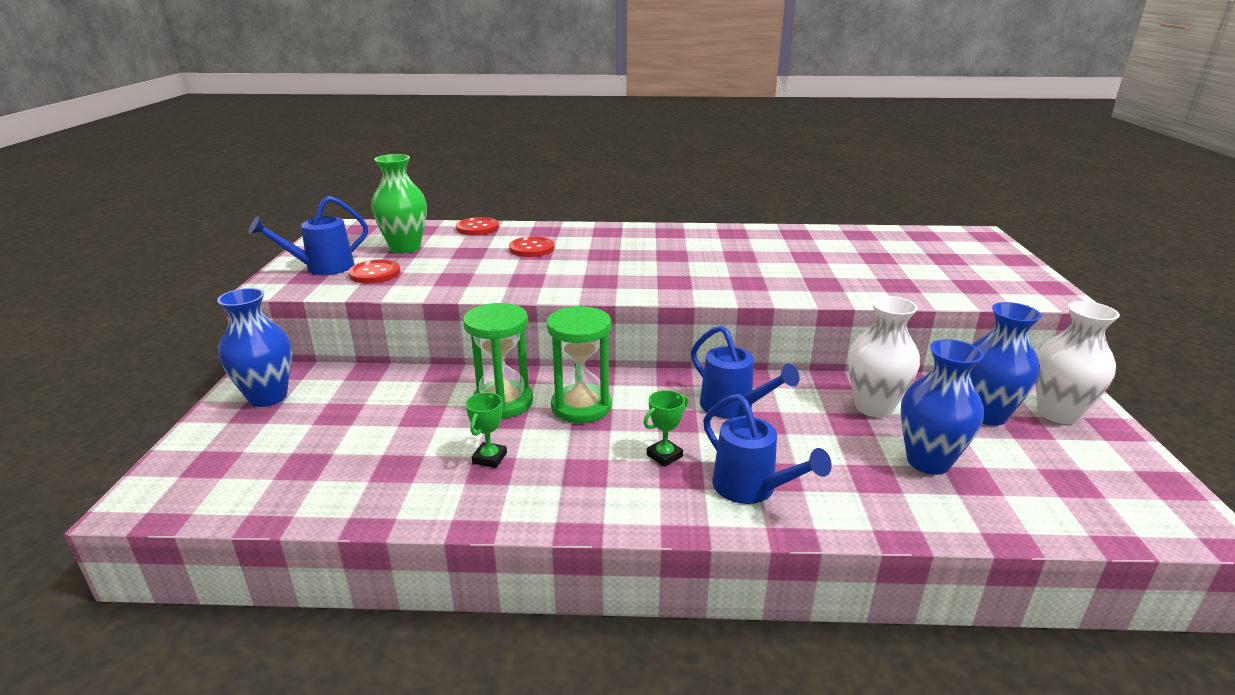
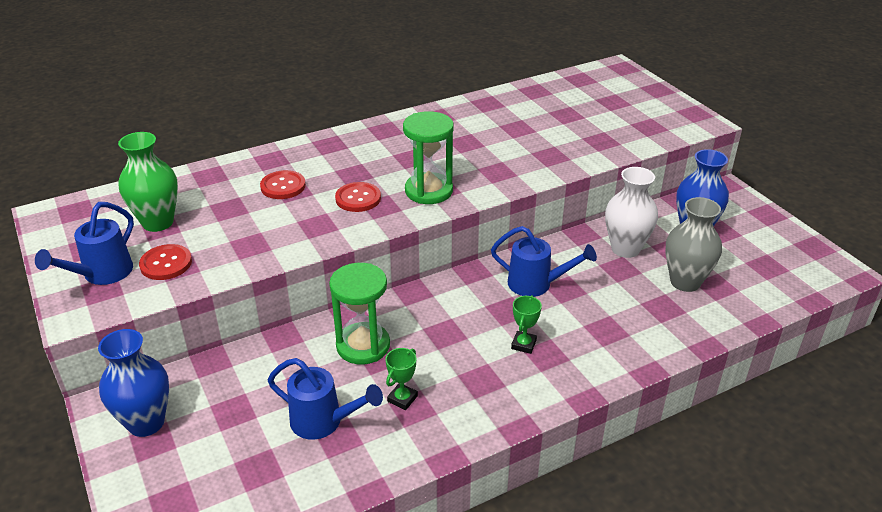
camera: 30 degrees left, 10 degrees up
red button [456,217,499,235] -> red button moved to [335,182,381,212]
green trophy [465,392,507,468] -> green trophy turned 45 degrees clockwise [386,348,418,410]
green hourglass [547,306,612,423] -> green hourglass moved to [403,111,454,204]
blue watering can [703,394,832,504] -> blue watering can moved to [268,358,383,440]
blue vase [901,339,984,475] -> grey vase [665,197,722,292]
white vase [1035,301,1120,424] -> none

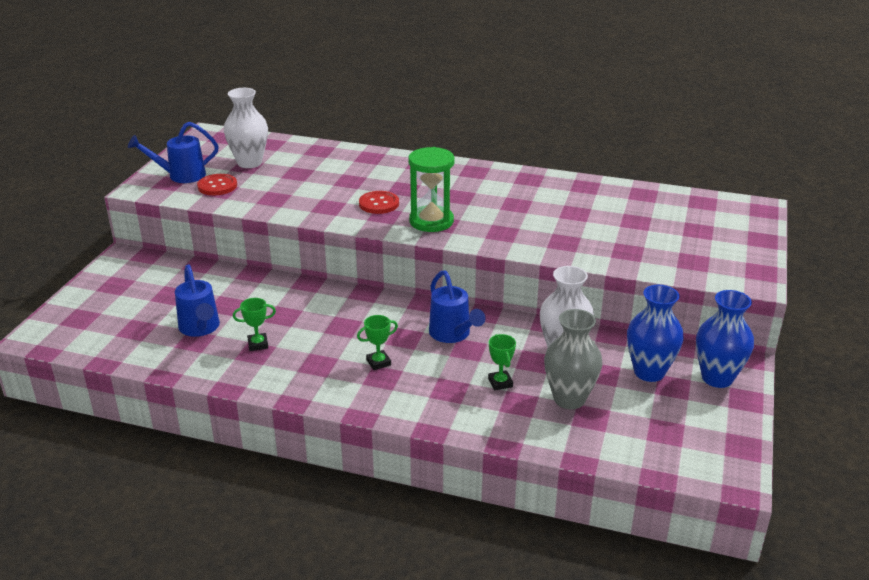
camera: 45 degrees right, 5 degrees down
blue vase [98,329,169,437] -> blue vase moved to [696,290,754,388]
green vase [118,132,178,232] -> white vase [224,88,268,168]
red button [260,170,306,199] -> none
green hourglass [329,263,390,364] -> none
none -> green trophy [488,334,516,390]

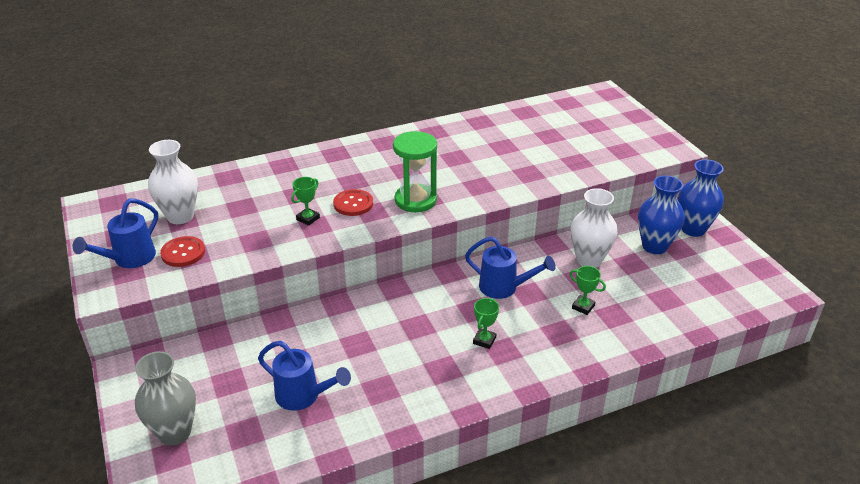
camera: 40 degrees left, 5 degrees up
green trophy [233,298,276,351] -> green trophy moved to [291,177,320,226]
grey vase [544,309,602,409] -> grey vase moved to [135,351,196,445]

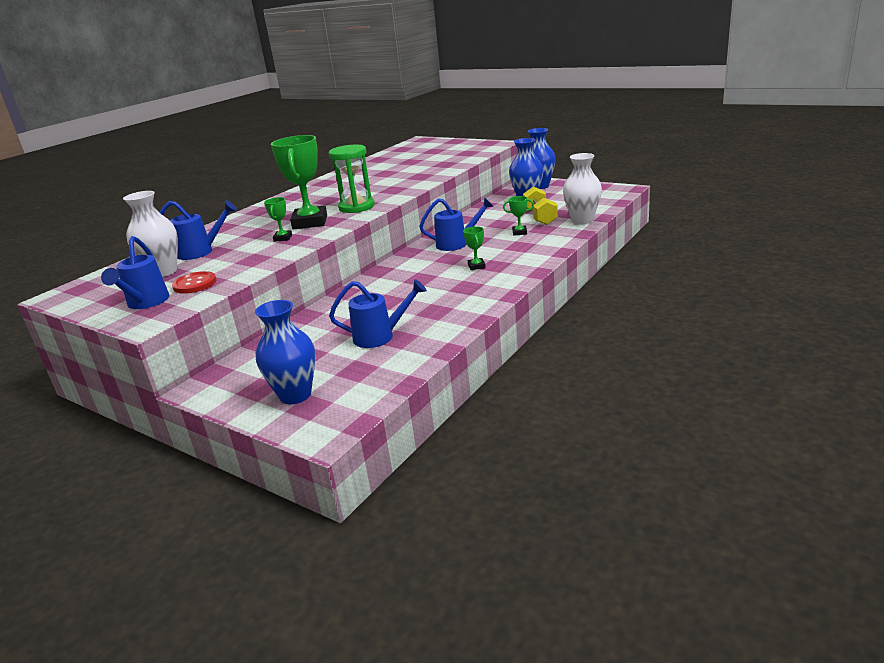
camera: 30 degrees left, 10 degrees down
grey vase [135,351,196,445] -> blue vase [255,300,315,404]
red button [333,189,373,216] -> green trophy [271,135,327,229]
white vase [570,188,617,268] -> white vase moved to [563,153,602,224]
none -> blue watering can [159,200,237,260]
none -> yellow dumbbell [523,187,558,225]

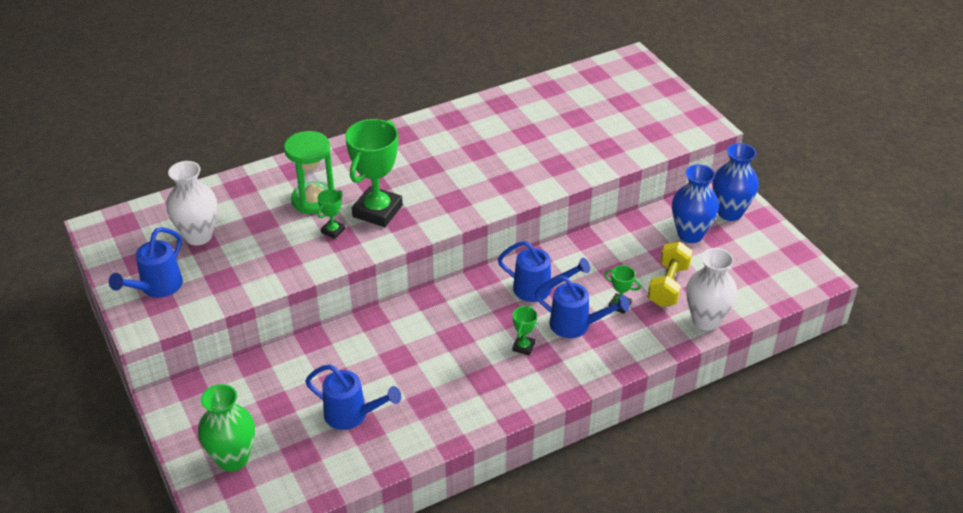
camera: 25 degrees right, 15 degrees up
blue watering can [159,200,237,260] -> blue watering can moved to [534,276,630,338]
red button [172,271,217,294] -> none
blue vase [255,300,315,404] -> green vase [198,384,255,471]
green hourglass [329,145,375,213] -> green hourglass moved to [284,131,334,214]

